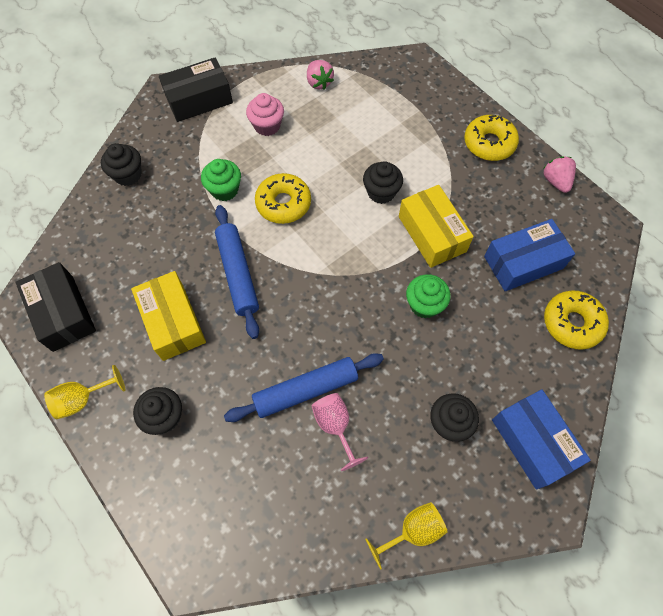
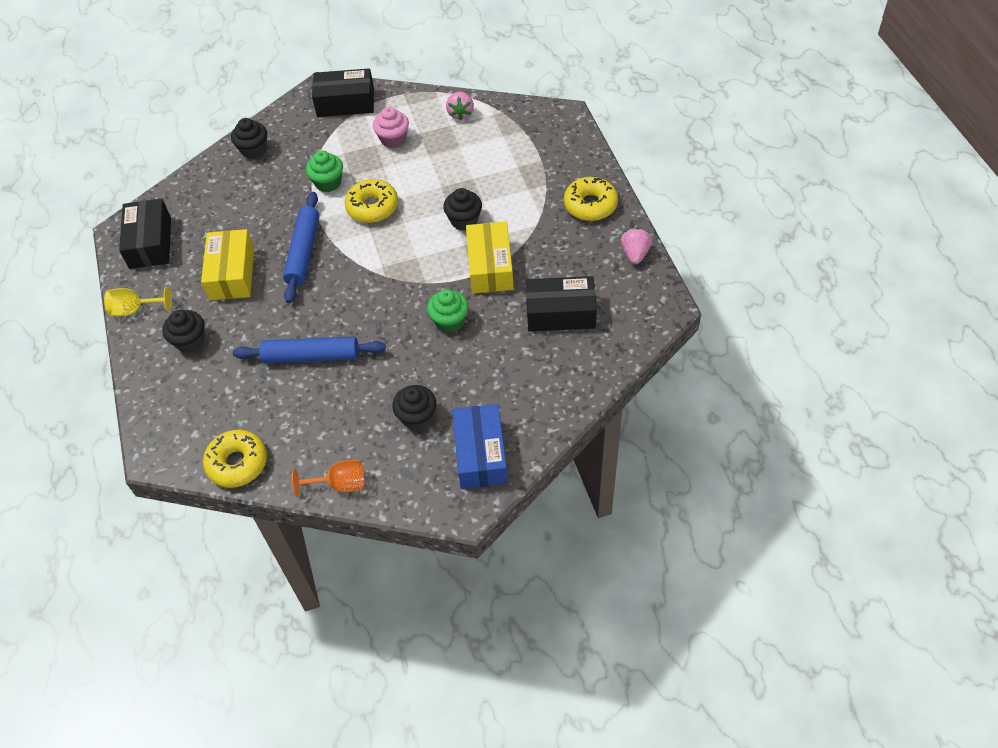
camera: 25 degrees right, 10 degrees down
pink goblet [312,393,368,471] -> none
yellow goblet [365,502,448,570] -> orange goblet [292,460,364,497]
blue box [484,219,575,291] -> black box [526,276,597,331]
yellow donut [544,291,609,350] -> yellow donut moved to [203,430,267,488]

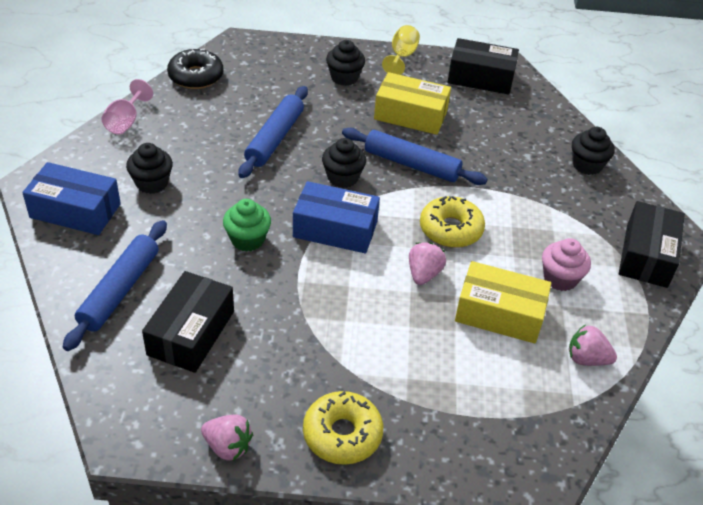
camera: 105 degrees right, 10 degrees down
yellow donut [203,430,267,488] -> black donut [167,49,223,89]
orange goblet [292,460,364,497] -> pink goblet [102,79,153,134]
green cupcake [306,151,343,192] -> none
black cupcake [443,188,482,231] -> black cupcake moved to [322,138,366,188]
yellow box [466,222,514,294] -> yellow box moved to [455,261,551,343]
none -> blue rolling pin [63,220,167,351]
none -> blue box [293,181,380,253]
none -> pink strawberry [409,242,446,285]

